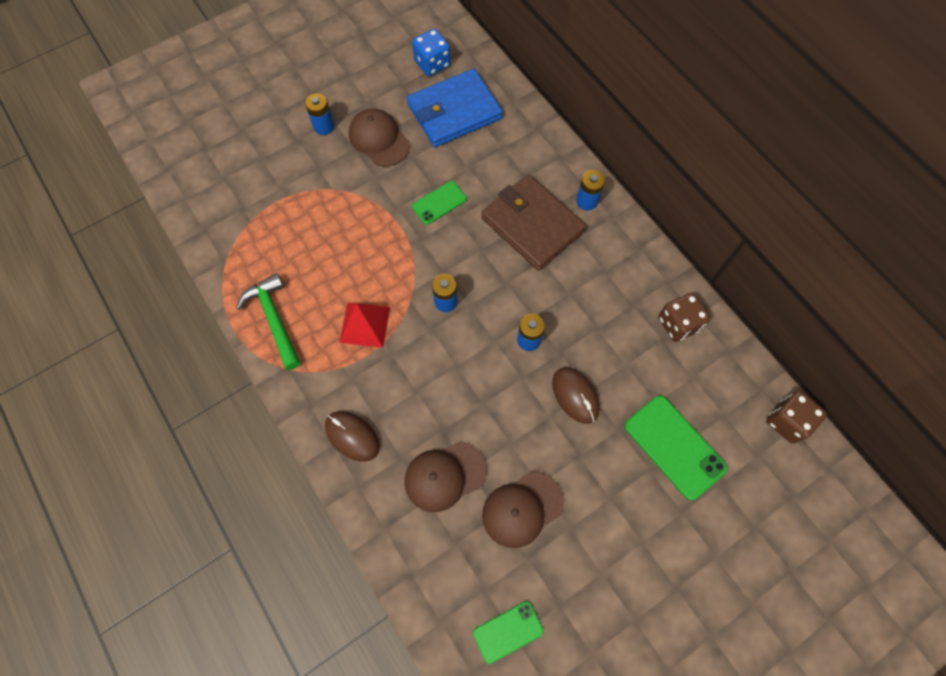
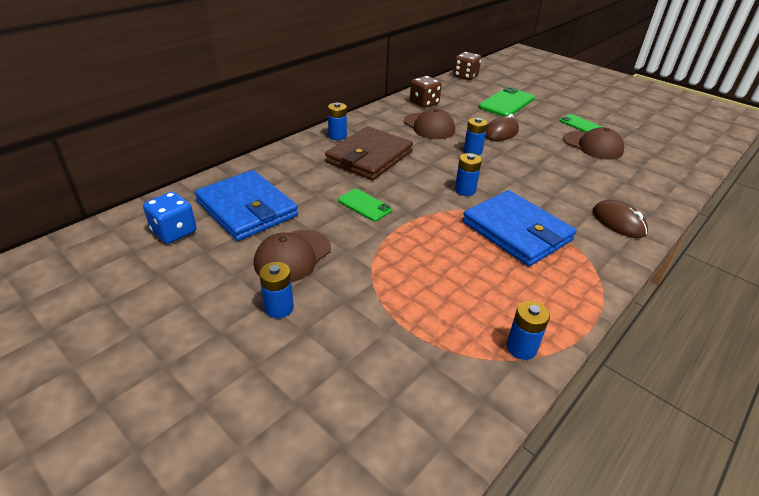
camera: 105 degrees left, 30 degrees down
green hammer [236,273,301,370] -> none
brown mouse [325,411,380,461] -> brown mouse turned 60 degrees counterclockwise [593,200,648,238]
red pyramid [339,303,390,348] -> blue wallet [462,190,576,266]
brown cap [405,441,487,512] -> brown cap moved to [404,109,455,139]
green phone [473,601,544,664] -> green phone moved to [559,114,602,132]
none -> blue battery [506,301,550,360]

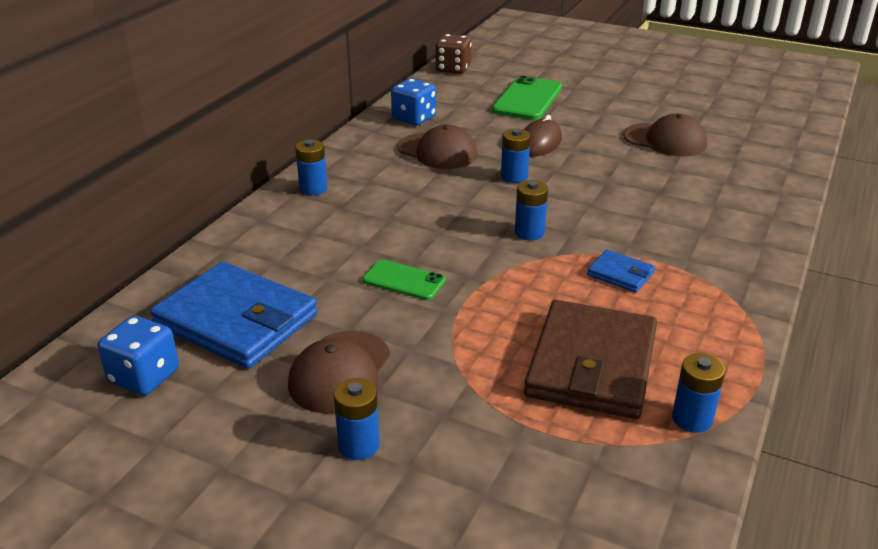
camera: 15 degrees left, 5 degrees down
brown wallet [325,126,413,180] -> brown wallet moved to [524,300,657,419]
brown dice [410,76,442,108] -> blue dice [391,78,436,125]
blue wallet [462,190,576,266] -> blue wallet [587,250,655,293], size x0.45
green phone [559,114,602,132] -> none
brown mouse [593,200,648,238] -> none

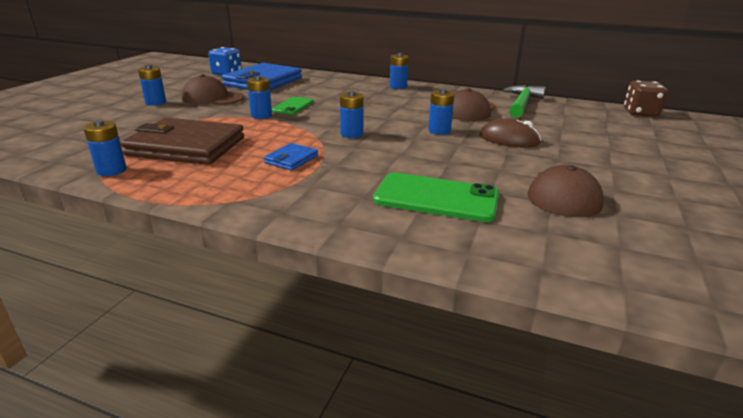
camera: 85 degrees right, 5 degrees down
blue dice [391,78,436,125] -> green hammer [503,85,546,118]
green phone [492,76,562,120] -> green phone moved to [373,173,499,222]
none -> blue battery [247,75,272,119]

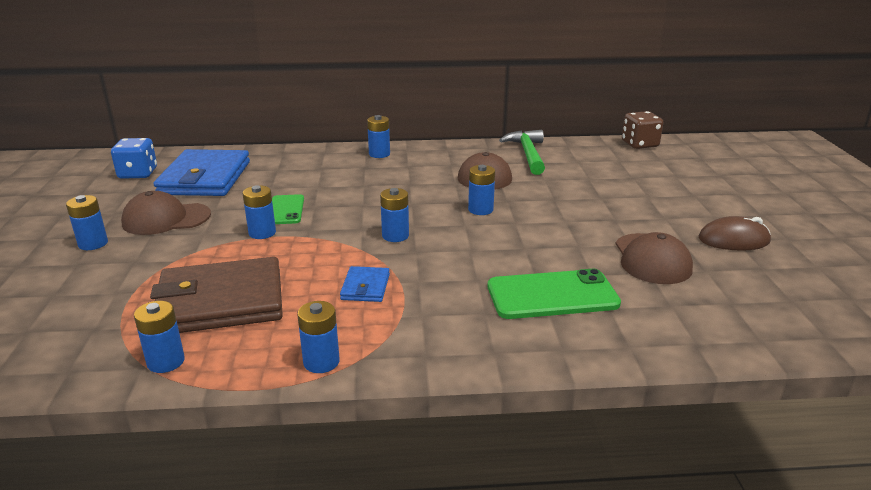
camera: 25 degrees left, 0 degrees up
brown mouse [480,118,541,148] -> brown mouse moved to [699,216,771,251]
none -> blue battery [297,301,340,373]

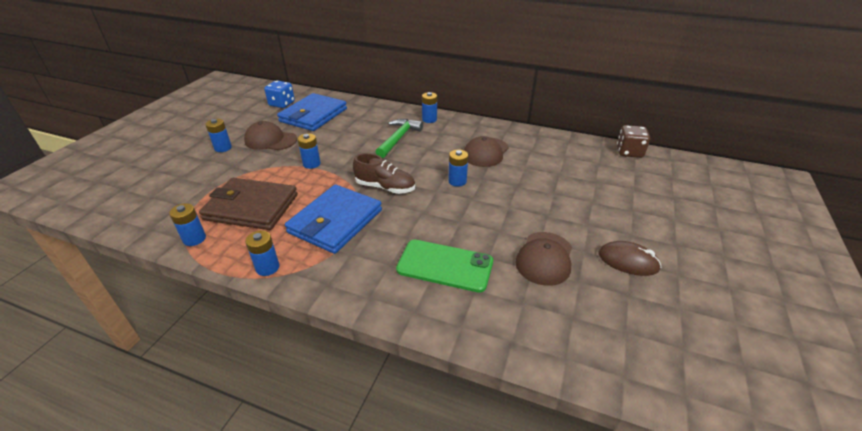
camera: 25 degrees right, 10 degrees up
green phone [272,194,304,224] -> none
blue wallet [340,266,390,302] -> blue wallet [285,184,382,254], size x2.21
blue battery [380,188,409,242] -> brown shoe [353,153,415,194]
green hammer [499,130,545,175] -> green hammer moved to [376,119,423,158]

